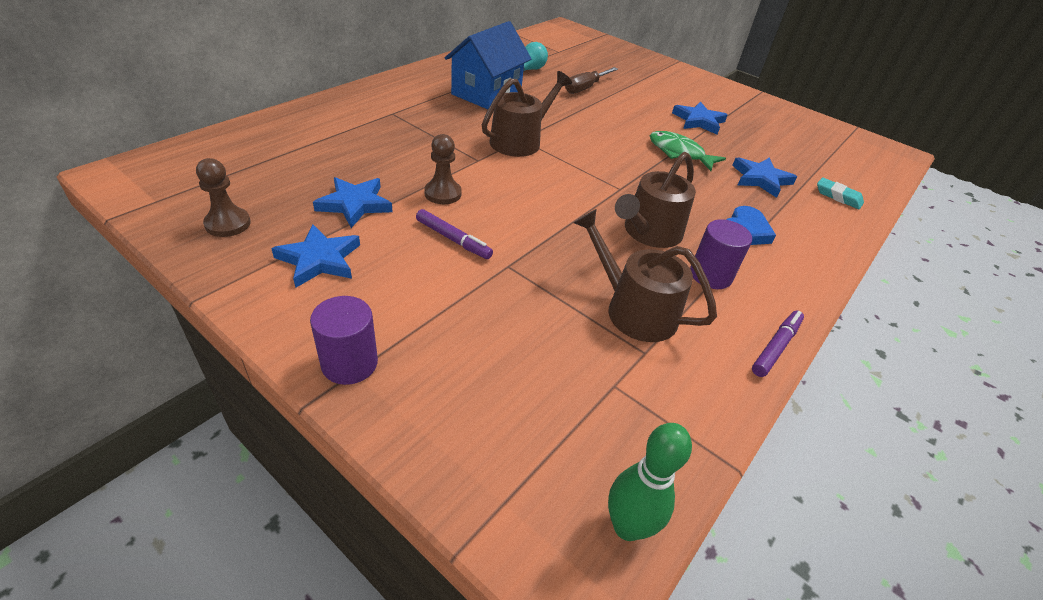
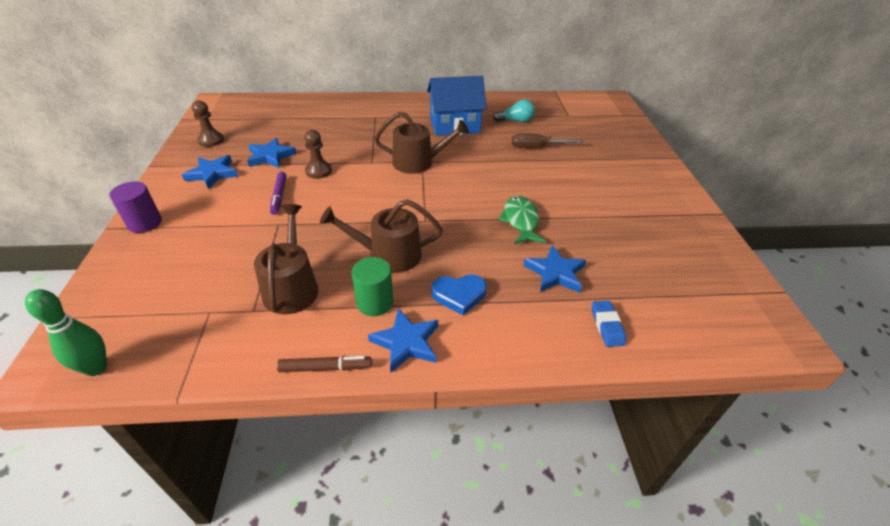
camera: 50 degrees right, 0 degrees up
blue star [672,102,727,134] -> blue star moved to [368,308,438,373]
purple cylinder [690,219,752,289] -> green cylinder [352,257,393,316]
purple marker [752,311,804,377] -> brown marker [277,356,372,372]
turquoise eraser [817,177,864,209] -> blue eraser [592,301,626,347]

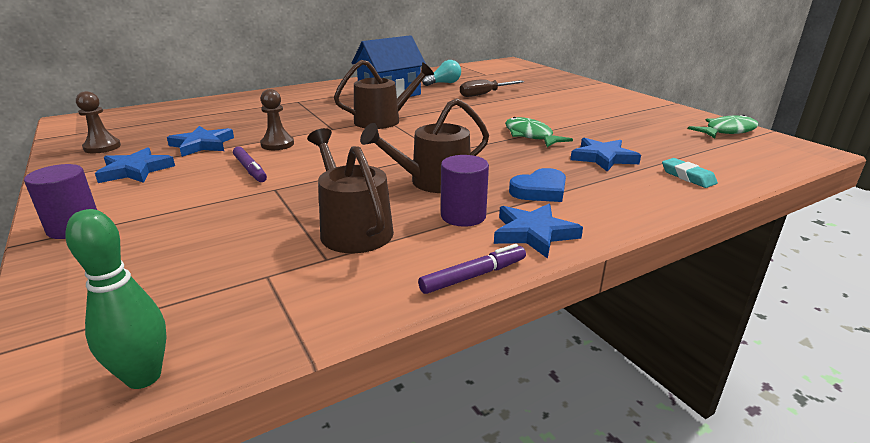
camera: 25 degrees left, 15 degrees down
brown marker [277,356,372,372] -> purple marker [418,244,526,294]
green cylinder [352,257,393,316] -> purple cylinder [441,155,489,227]
blue eraser [592,301,626,347] -> turquoise eraser [662,158,718,188]
none -> green fish [688,114,759,139]

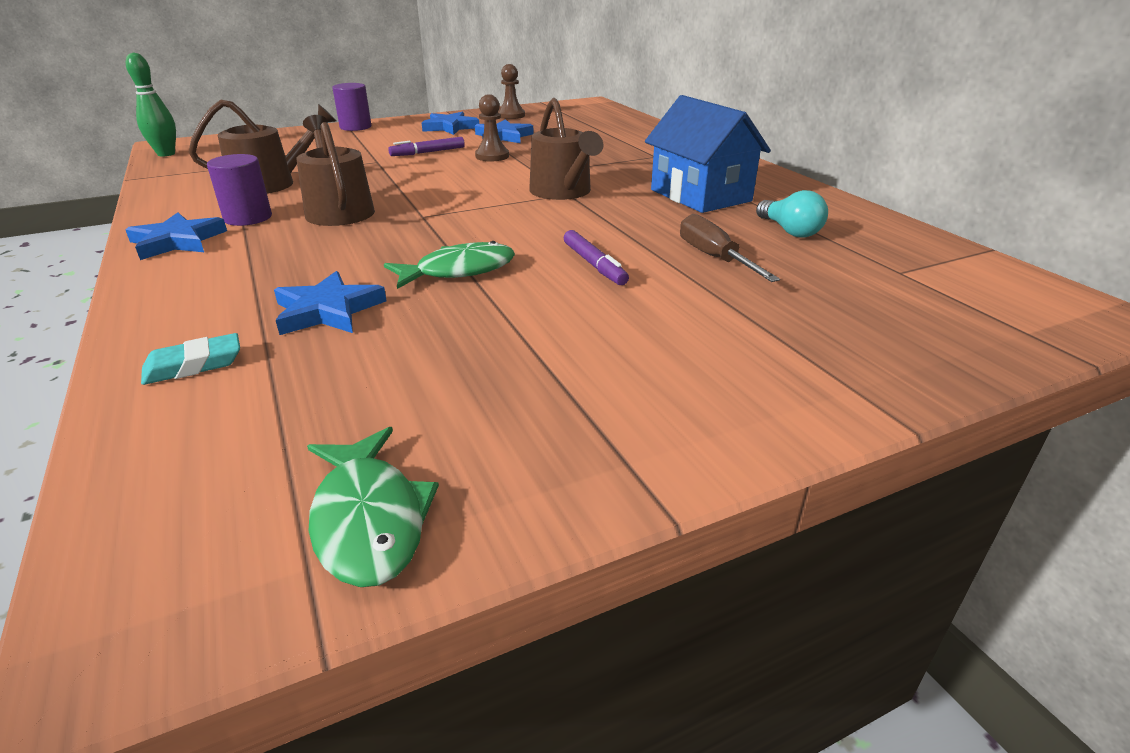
camera: 95 degrees right, 5 degrees up
purple marker [418,244,526,294] -> purple marker moved to [564,230,629,285]
blue heart [509,168,566,202] -> none

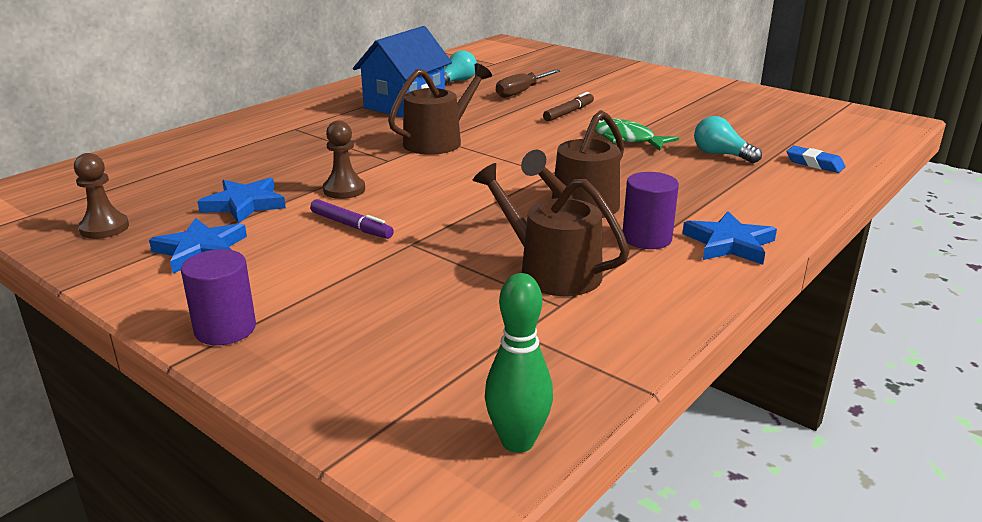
camera: 115 degrees left, 5 degrees down
turquoise eraser [141,333,240,385] -> blue eraser [786,146,845,173]
blue star [274,271,387,335] -> turquoise light bulb [694,116,762,163]
green fish [307,427,439,587] -> none
purple marker [564,230,629,285] -> brown marker [543,92,594,121]

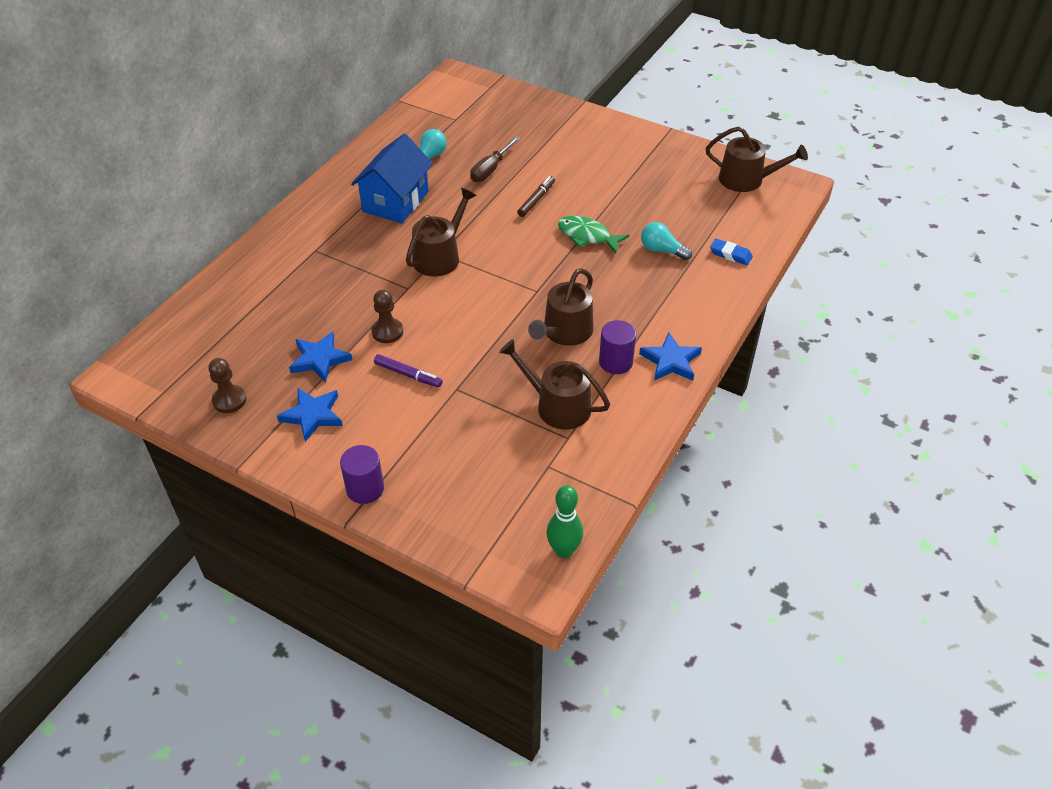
camera: 10 degrees left, 20 degrees up
none -> brown watering can [706,126,808,192]

